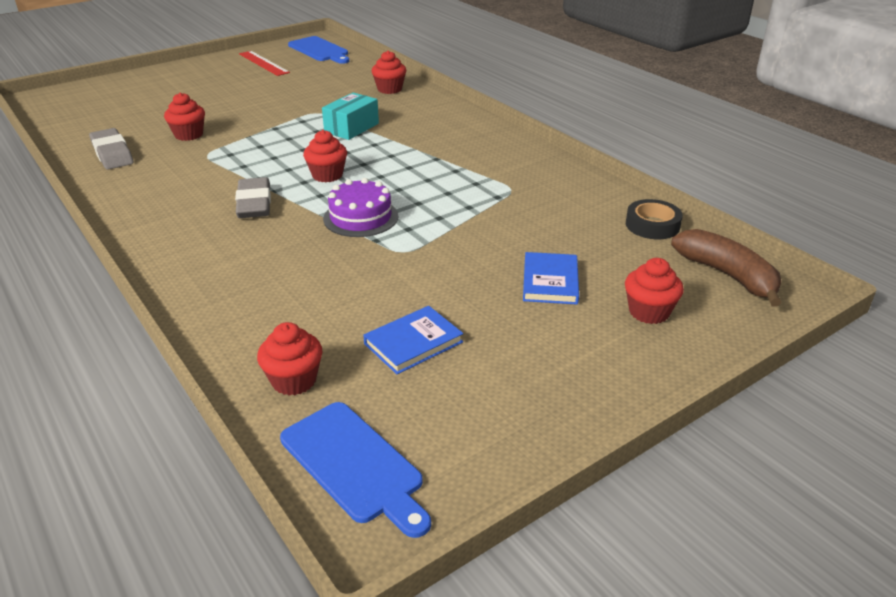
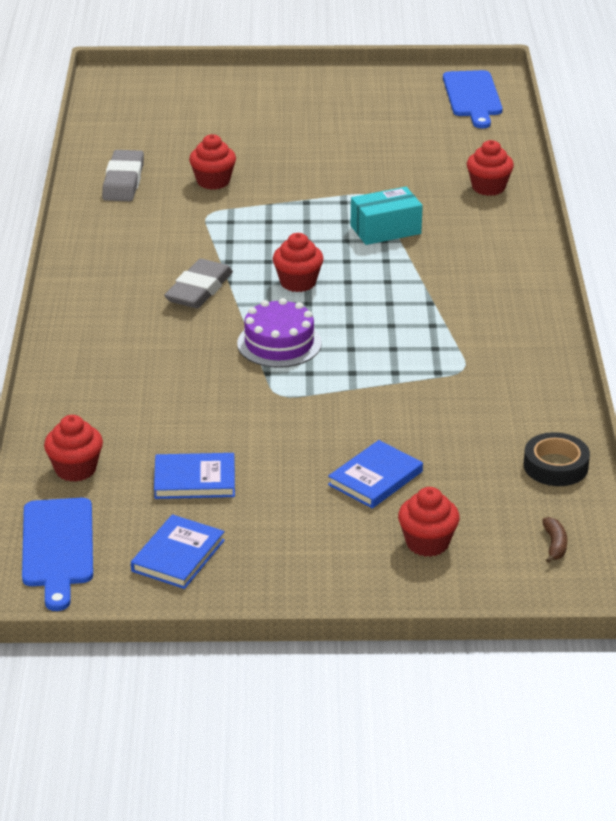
camera: 35 degrees right, 0 degrees up
red ruler [239,51,290,76] -> none
brown banana [671,229,782,307] -> brown banana [542,517,567,563], size x0.43
none -> blue book [131,514,225,589]

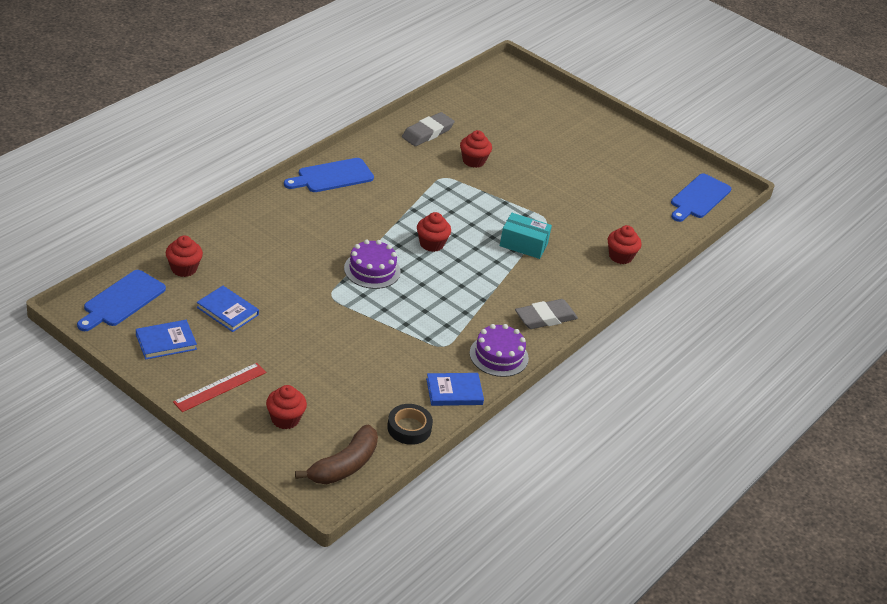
camera: 35 degrees right, 5 degrees up
grey eraser [164,259,233,309] -> grey eraser moved to [515,299,578,329]
blue book [328,440,423,508] -> blue book moved to [426,373,484,406]
brown banana [542,517,567,563] -> brown banana [295,425,378,484], size x2.31
none -> red ruler [173,363,266,412]
none -> blue cutting board [284,158,374,192]
none -> purple cake [470,324,529,377]

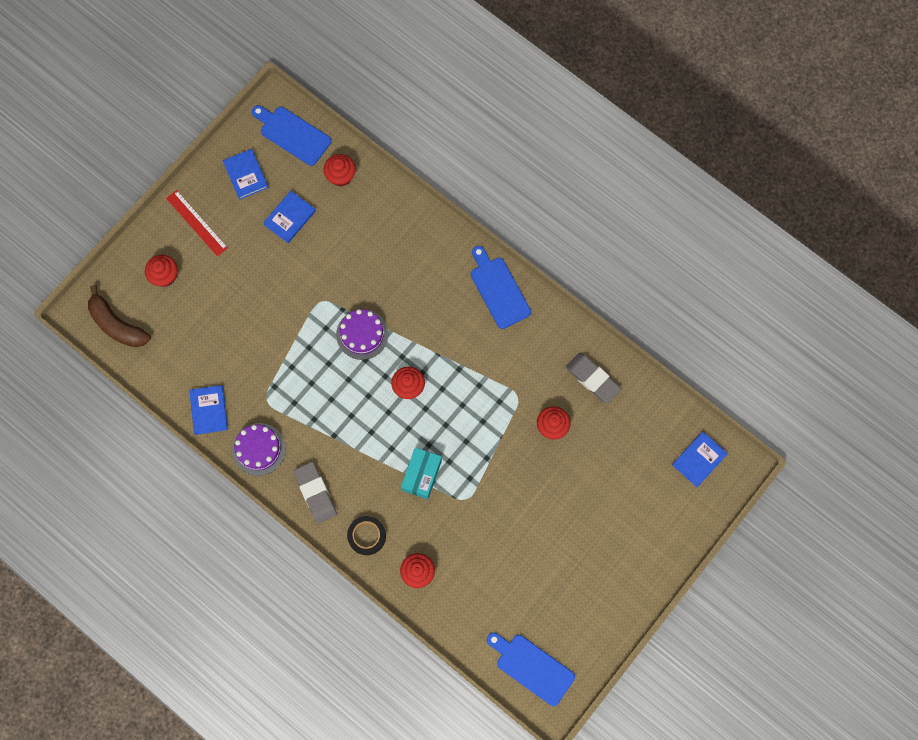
camera: 95 degrees right, 35 degrees up
black tape [387,404,433,445] -> black tape moved to [347,516,386,555]
none -> blue book [672,431,728,487]

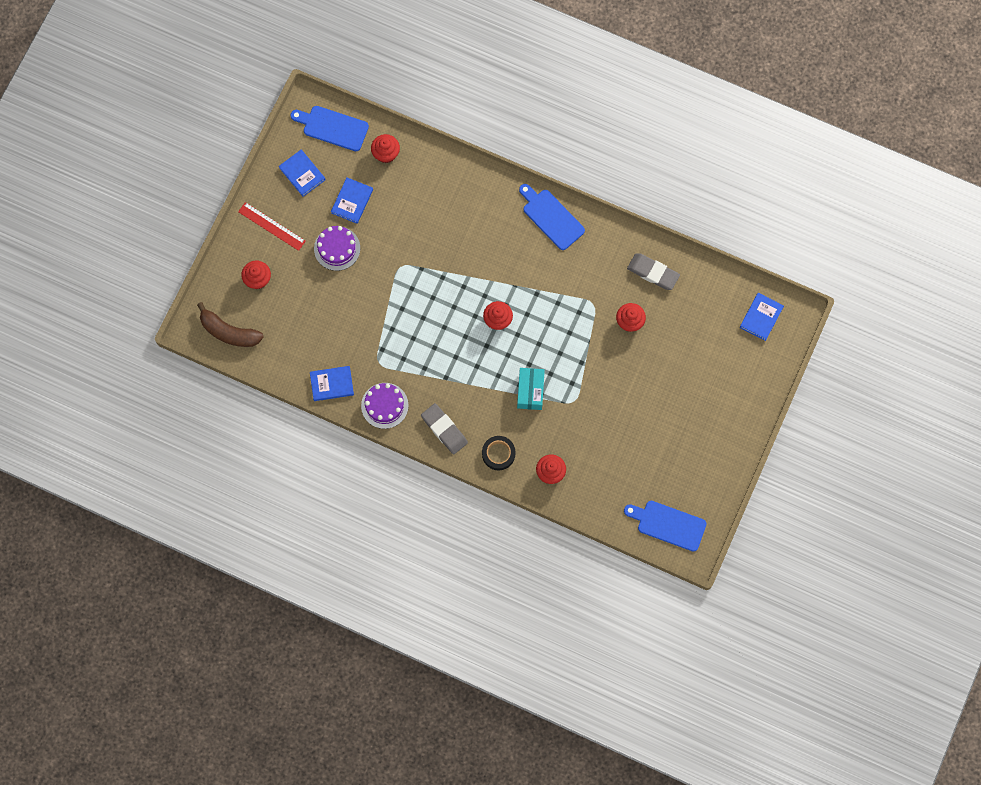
camera: 15 degrees left, 0 degrees up
blue book [189,385,228,435] -> blue book turned 75 degrees counterclockwise [310,366,354,401]
purple cake [336,309,388,360] -> purple cake moved to [314,226,360,271]

